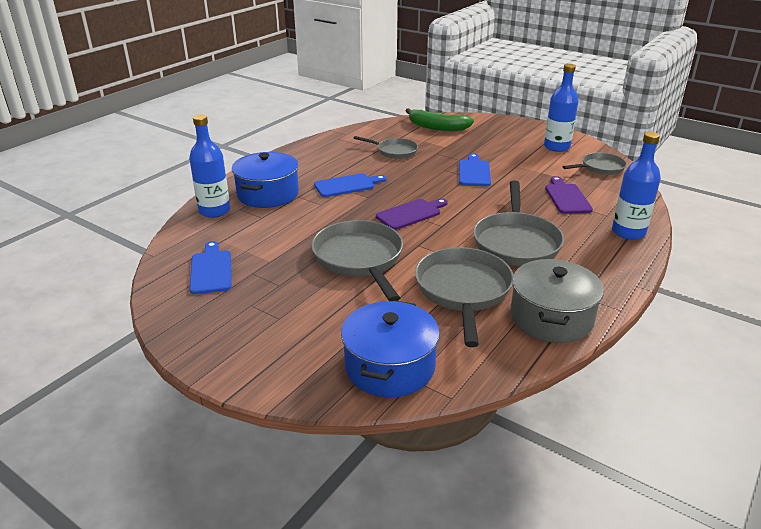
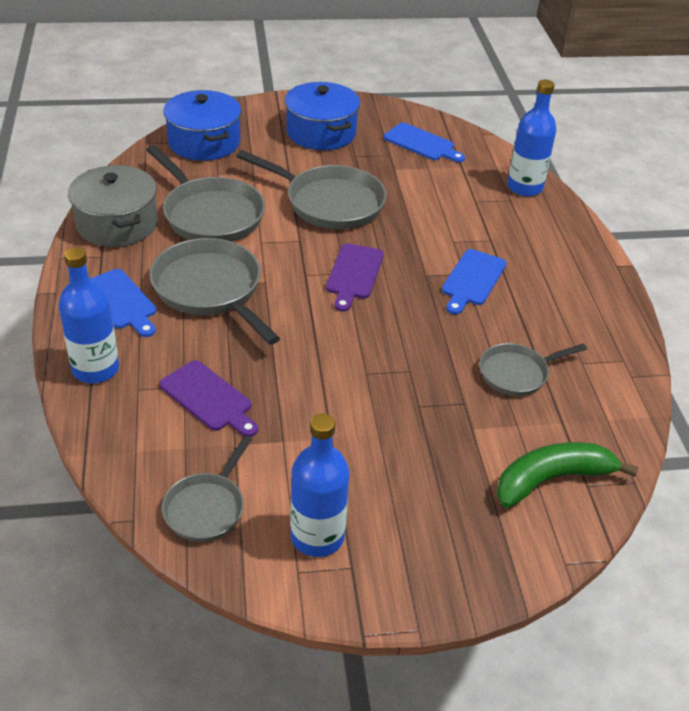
camera: 135 degrees right, 10 degrees up
blue pot [232,152,299,208] -> blue pot moved to [285,82,360,150]
blue cutting board [459,153,491,186] -> blue cutting board moved to [90,269,157,337]

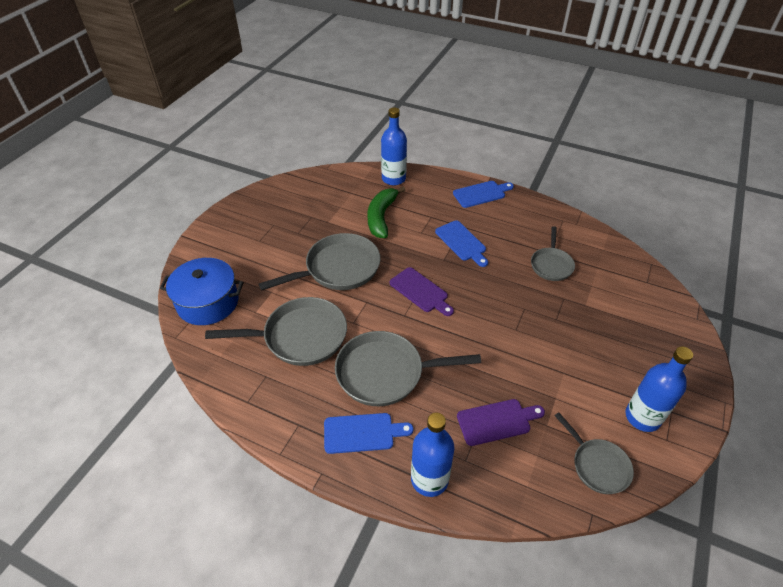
camera: 55 degrees left, 5 degrees up
grey pot [68,165,158,247] -> none
blue pot [285,82,360,150] -> none
blue cutting board [383,123,465,162] -> blue cutting board moved to [453,181,514,208]
green banana [496,442,638,508] -> green banana moved to [367,186,405,238]

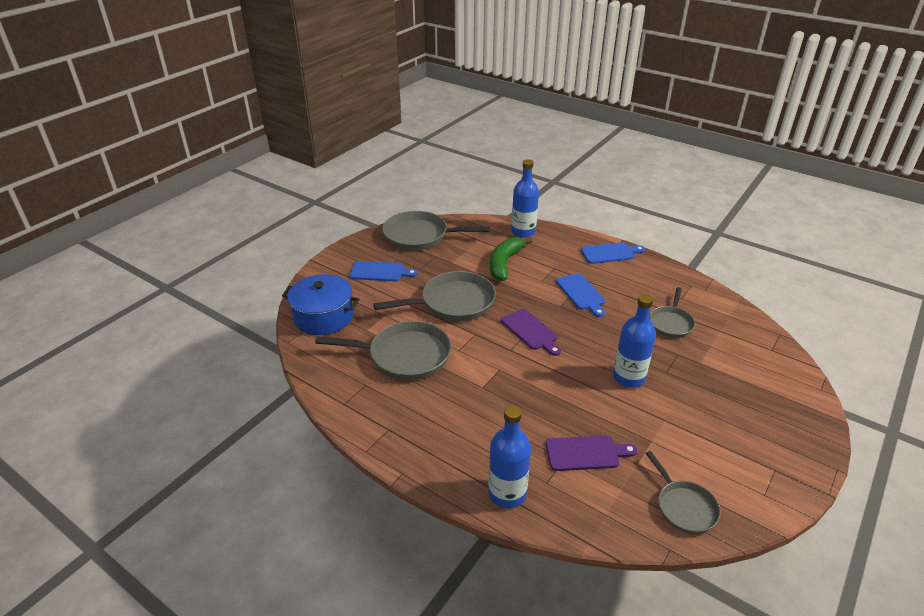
camera: 10 degrees right, 10 degrees down
blue cutting board [324,413,413,454] -> blue cutting board moved to [350,261,418,282]
grey pan [335,331,481,406] -> grey pan moved to [382,211,490,250]
blue bottle [625,346,693,432] -> blue bottle moved to [613,294,656,388]

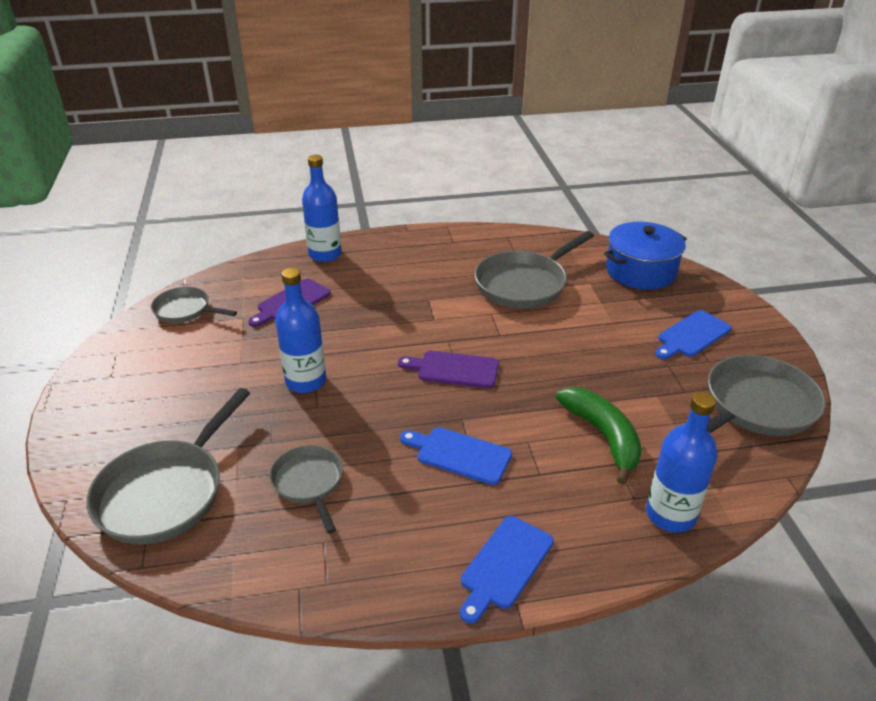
camera: 135 degrees right, 0 degrees up
grey pan [373,271,496,321] -> grey pan moved to [86,388,250,545]

